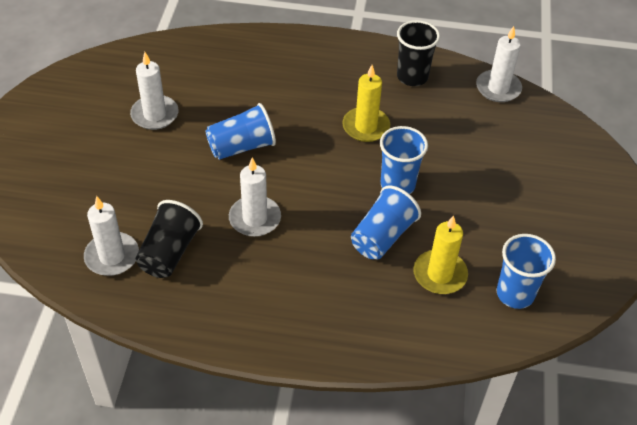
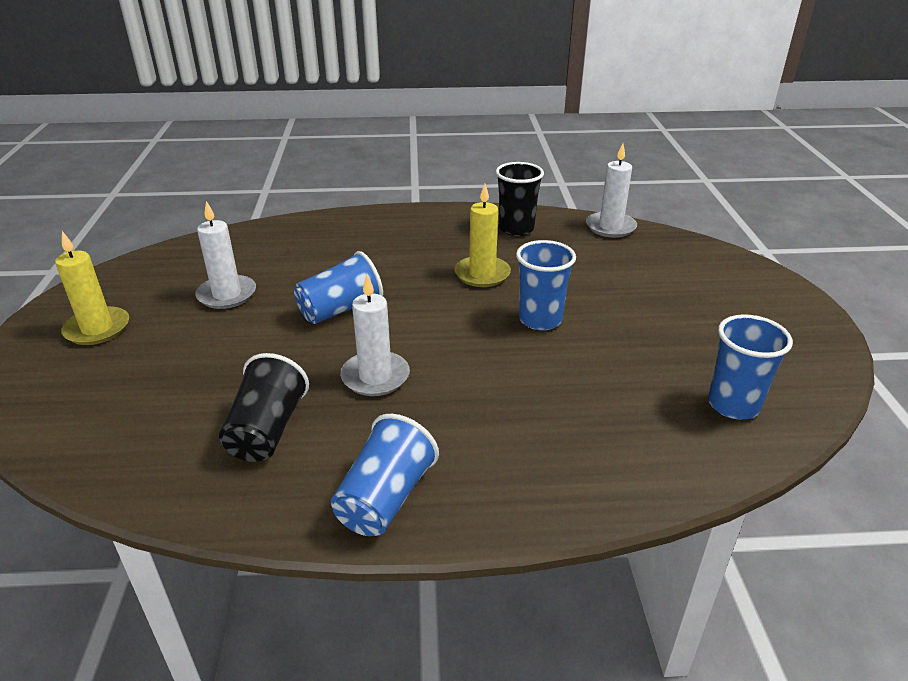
camera: 10 degrees left, 15 degrees down
white candle [84,196,139,276] -> none
blue cup [351,186,421,259] -> blue cup moved to [331,414,439,536]
yellow candle [413,215,468,294] -> yellow candle moved to [55,231,129,345]

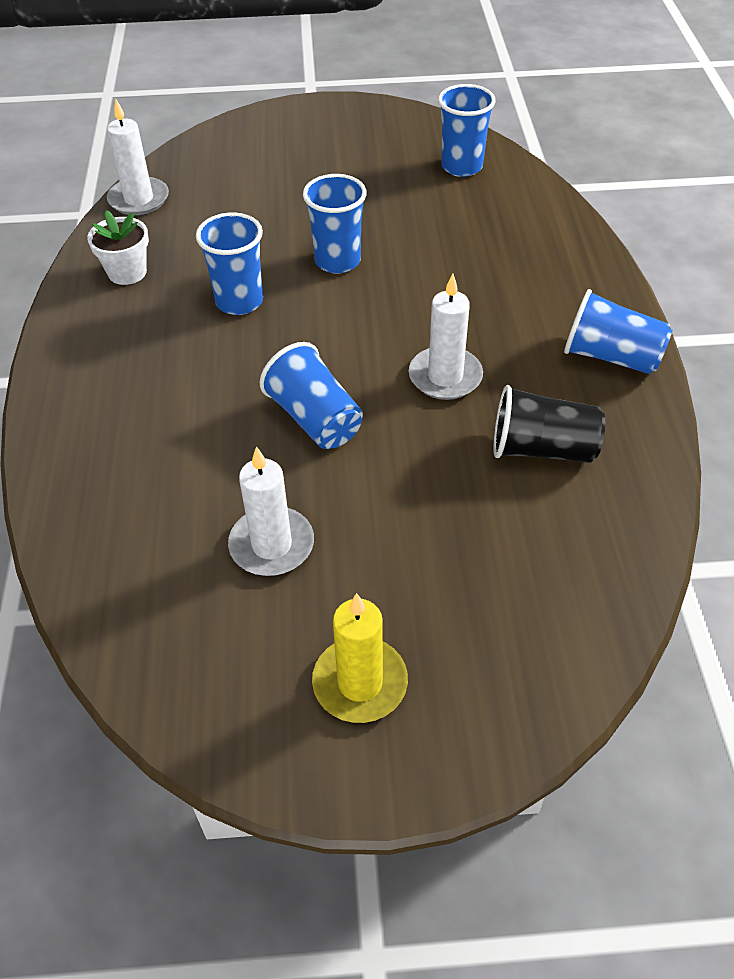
camera: 90 degrees left, 15 degrees up
yellow candle [454,184,511,287] -> blue cup [196,212,263,315]
black cup [496,162,544,236] -> white flower pot [87,210,149,285]

